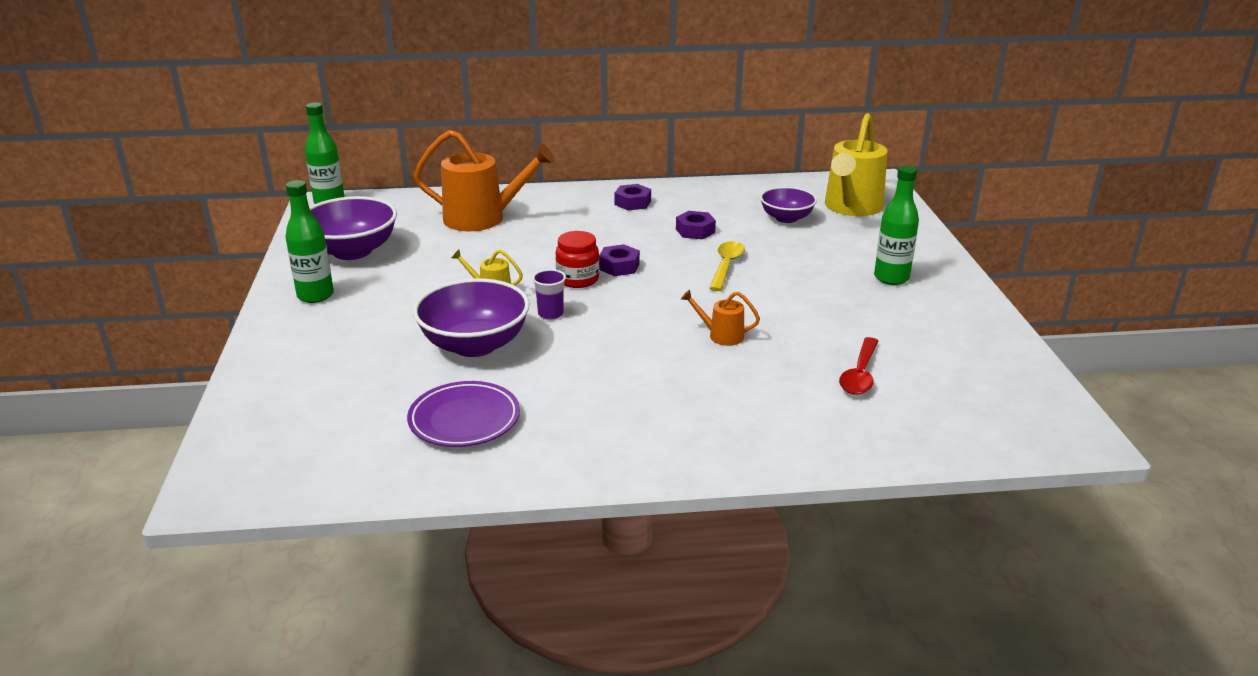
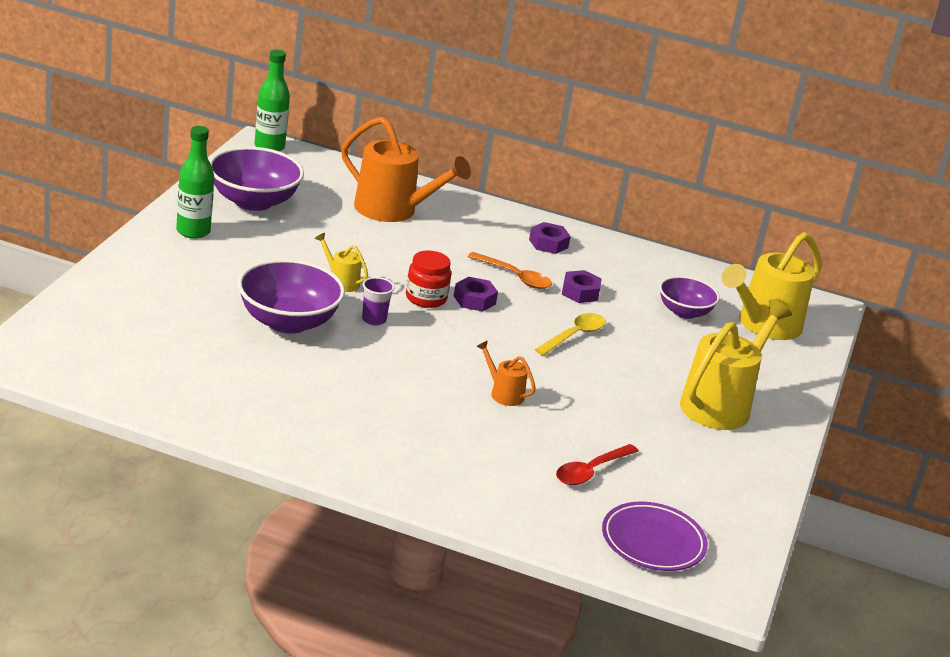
camera: 20 degrees right, 0 degrees up
purple plate [407,381,520,447] -> purple plate moved to [602,502,708,571]
green bottle [874,165,919,285] -> yellow watering can [680,300,792,430]
none -> orange spoon [467,252,552,289]

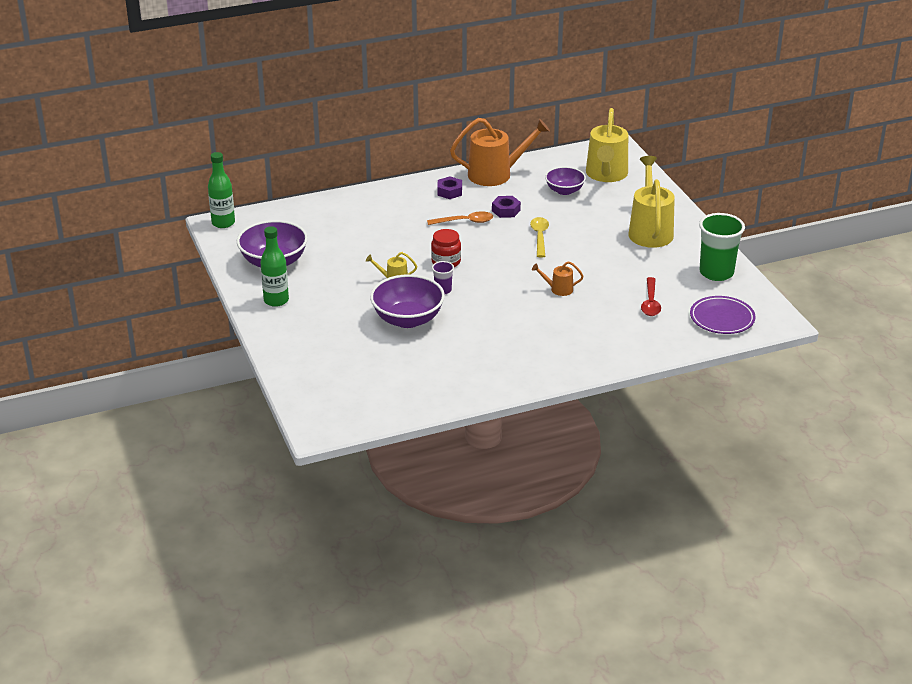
camera: 35 degrees left, 5 degrees up
orange watering can [341,117,471,222] -> orange watering can moved to [450,118,550,186]
purple nut [454,277,498,312] -> none
none -> green cup [699,213,745,281]

